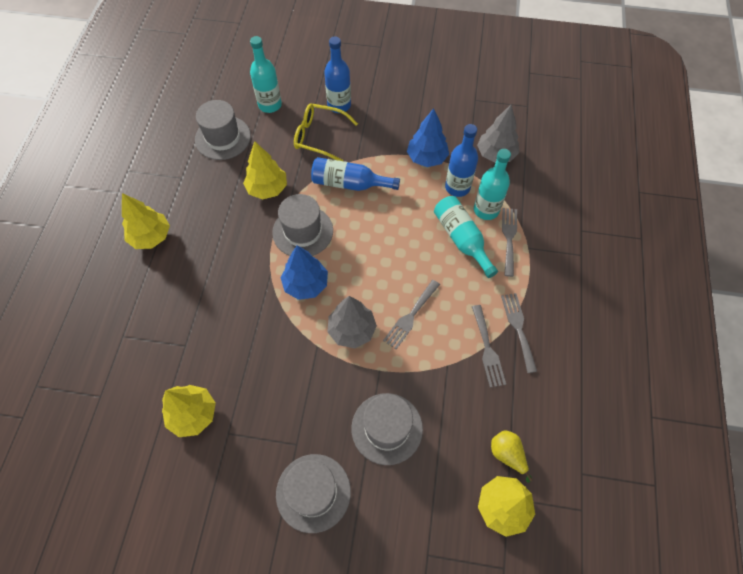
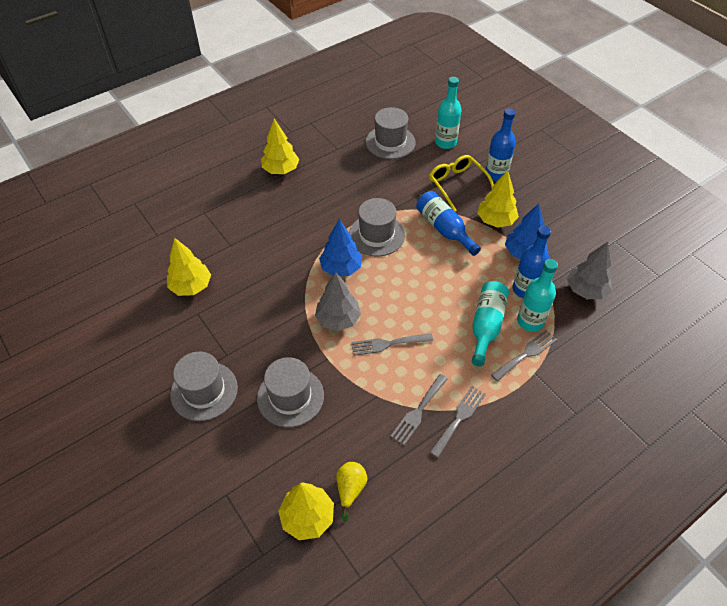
camera: 45 degrees right, 10 degrees down
yellow tree [243,141,287,200] -> yellow tree moved to [477,170,519,228]

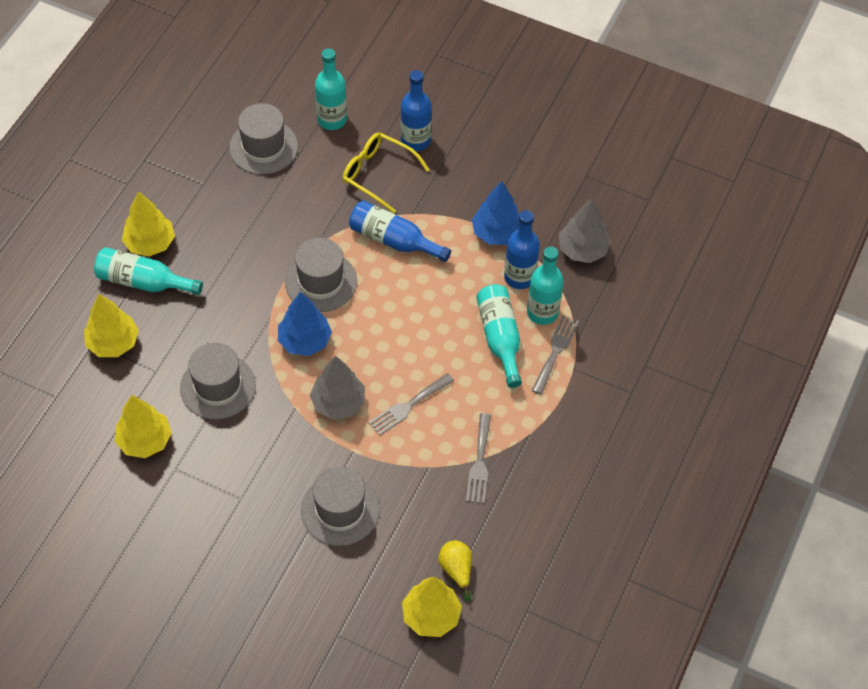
camera: 30 degrees left, 5 degrees up
grey hat [170,352,238,421] -> grey hat moved to [180,343,256,420]
grey fork [430,386,486,458] -> none
yellow tree [477,170,519,228] -> yellow tree moved to [84,294,139,357]
none -> turquoise bottle [94,247,203,295]

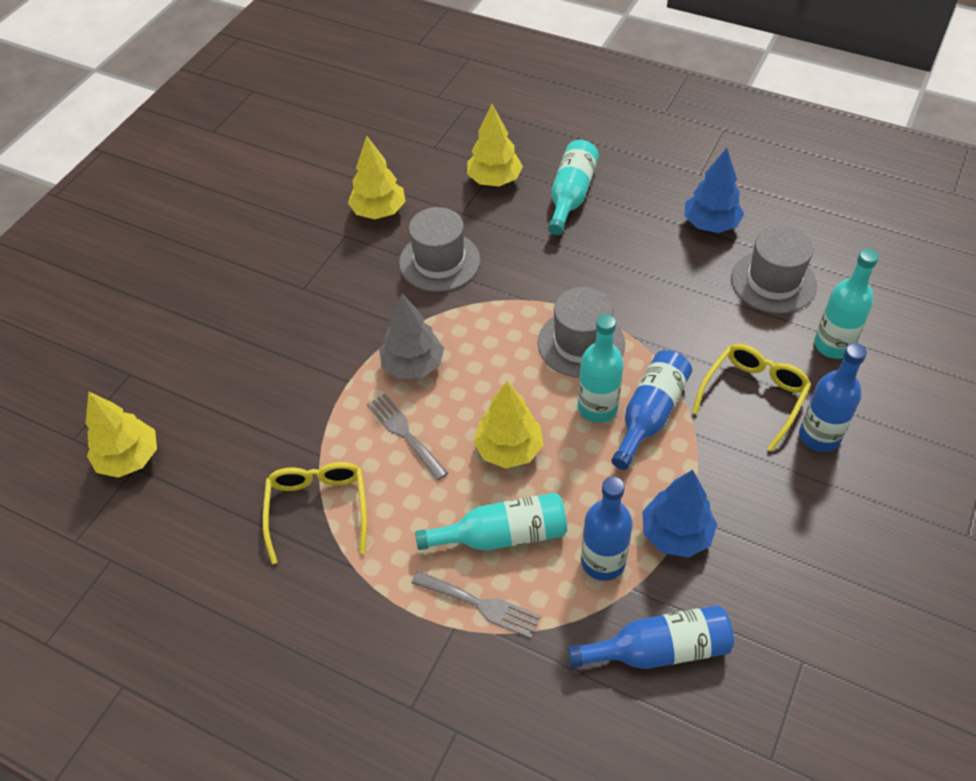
camera: 95 degrees right, 5 degrees down
yellow tree [122,191,175,257] -> yellow tree moved to [473,381,543,468]
blue tree [278,292,332,356] -> blue tree moved to [685,148,744,233]
grey hat [301,466,380,546] -> none
yellow pear [438,540,472,602] -> none
grey fork [466,413,491,504] -> yellow glasses [263,462,367,564]
turquoise bottle [527,246,564,325] -> turquoise bottle moved to [578,314,624,422]
grey tree [559,198,611,263] -> blue bottle [568,605,734,669]

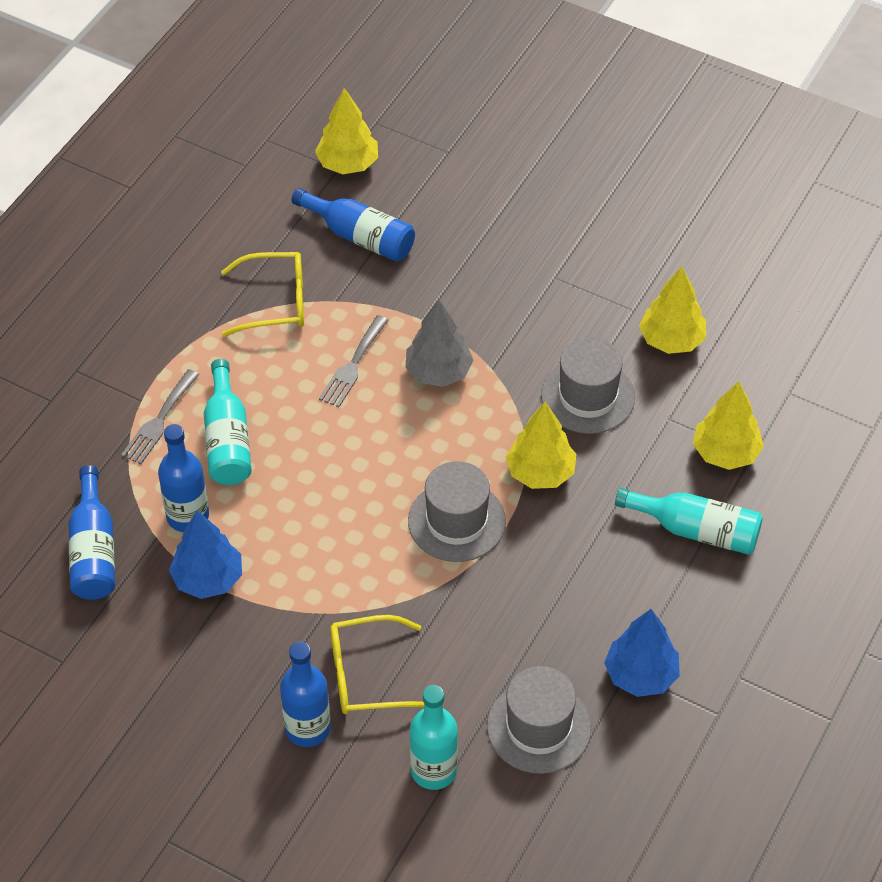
camera: 90 degrees right, 0 degrees up
grey fork [367,393,448,480] -> grey fork turned 150 degrees clockwise [319,315,389,407]
yellow tree [473,381,543,468] -> yellow tree moved to [506,401,576,489]
turquoise bottle [578,314,624,422] -> none
blue bottle [611,350,692,470] -> blue bottle moved to [291,188,415,262]
yellow glasses [692,344,811,451] -> yellow glasses turned 135 degrees clockwise [330,615,424,714]

